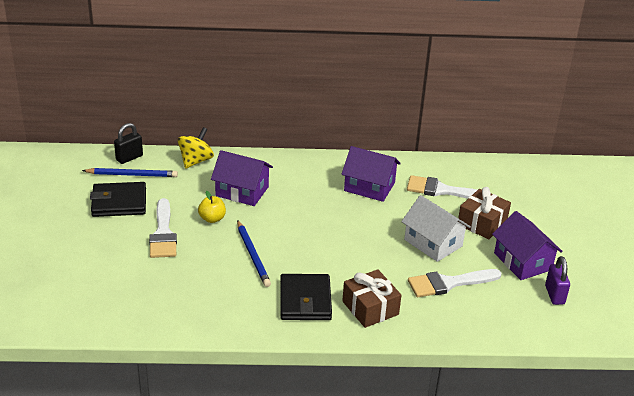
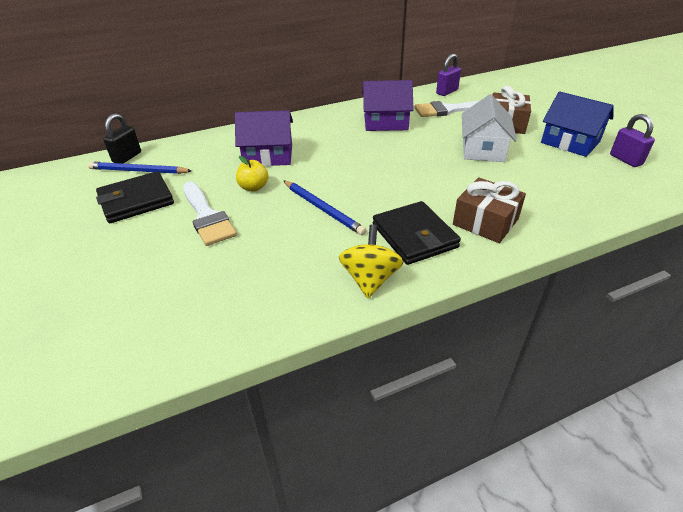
camera: 20 degrees left, 5 degrees up
blue pencil [82,168,178,177] -> blue pencil turned 150 degrees counterclockwise [88,162,192,174]
yellow spinning top [178,127,214,169] -> yellow spinning top moved to [339,224,403,298]
white house [401,195,471,262] -> white house turned 75 degrees clockwise [462,94,517,162]
white brush [408,269,502,297] -> none
purple house [492,211,563,280] -> blue house [541,91,614,157]
none -> purple padlock [436,54,461,96]

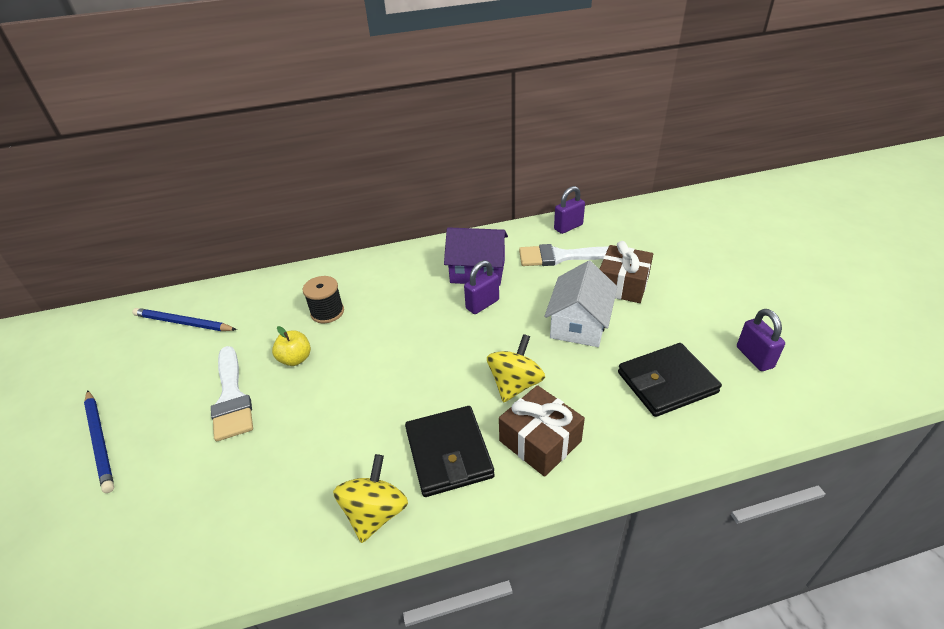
camera: 10 degrees right, 0 degrees up
black wallet [96,171,174,223] -> black wallet moved to [618,343,722,417]
black padlock [103,114,141,164] -> none
purple house [235,110,293,166] -> black spool [303,276,344,323]
blue pencil [283,180,367,235] -> blue pencil moved to [84,390,114,493]
blue house [541,91,614,157] -> none
none -> purple padlock [464,260,499,314]
none -> yellow spinning top [487,334,545,403]

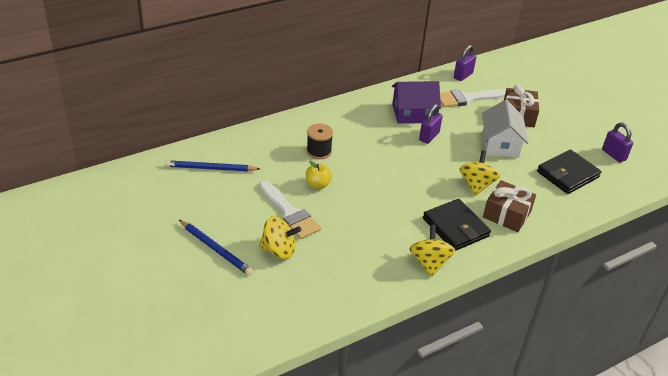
camera: 20 degrees left, 0 degrees up
none -> yellow spinning top [259,216,302,259]

